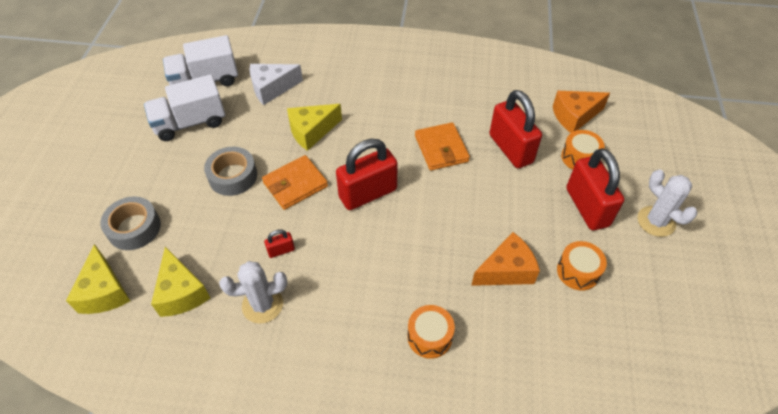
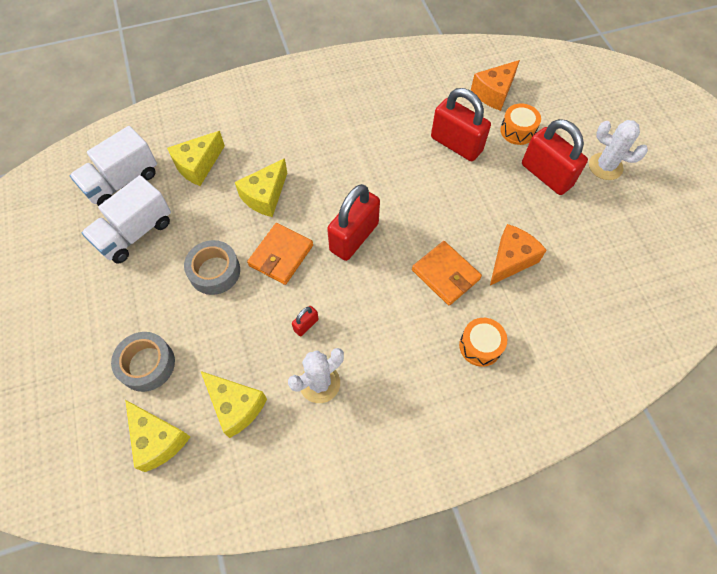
camera: 25 degrees left, 10 degrees up
white cheese [250,64,303,105] -> yellow cheese [167,131,225,186]
orange wallet [415,122,470,171] -> orange wallet moved to [412,241,482,306]
orange drum [557,241,607,291] -> none

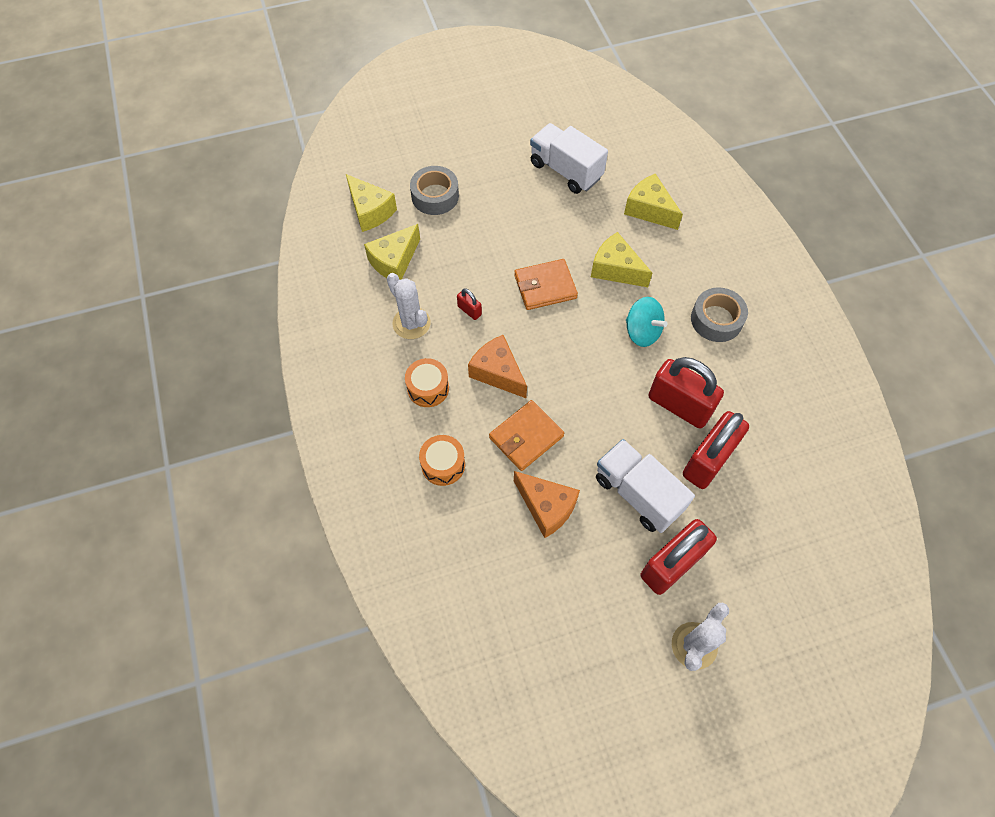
camera: 90 degrees right, 0 degrees up
white truck [70,126,157,206] -> white truck moved to [596,439,695,533]
yellow cheese [125,400,190,472] -> yellow cheese turned 90 degrees counterclockwise [346,174,397,232]
grey tape [184,240,240,295] -> grey tape moved to [691,287,748,342]
orange wallet [247,223,313,285] -> orange wallet turned 45 degrees counterclockwise [514,259,578,310]
red padlock [327,184,380,261] -> red padlock moved to [648,357,724,428]
orange cheese [471,60,520,111] -> orange cheese moved to [468,335,527,398]
orange drum [500,104,541,145] -> orange drum moved to [405,358,449,407]
none -> turquoise spinning top [626,297,667,347]

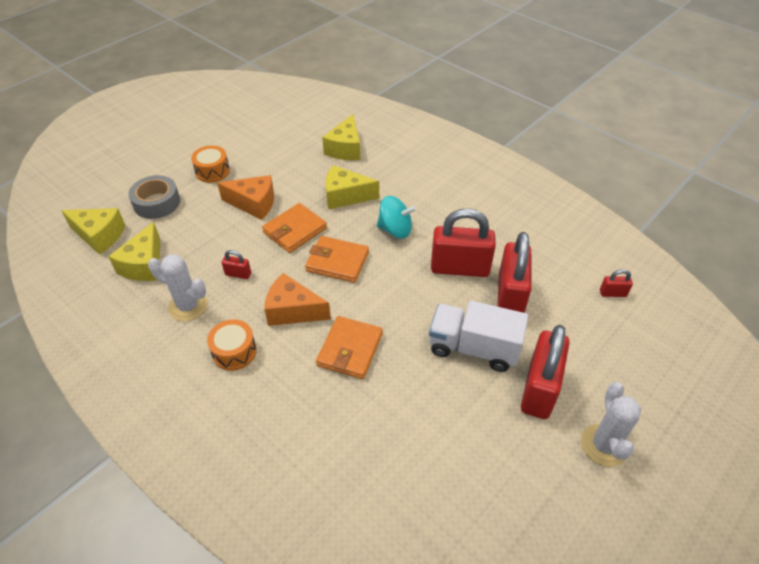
camera: 30 degrees left, 15 degrees down
orange drum [419,435,465,486] -> orange drum moved to [191,146,230,183]
orange cheese [514,471,580,538] -> orange cheese moved to [217,175,274,220]
white truck [530,123,608,194] -> none
yellow cheese [624,174,683,230] -> yellow cheese turned 90 degrees counterclockwise [322,114,360,160]
grey tape [691,287,748,342] -> none
none -> orange wallet [305,236,369,283]
none -> red padlock [600,269,633,297]

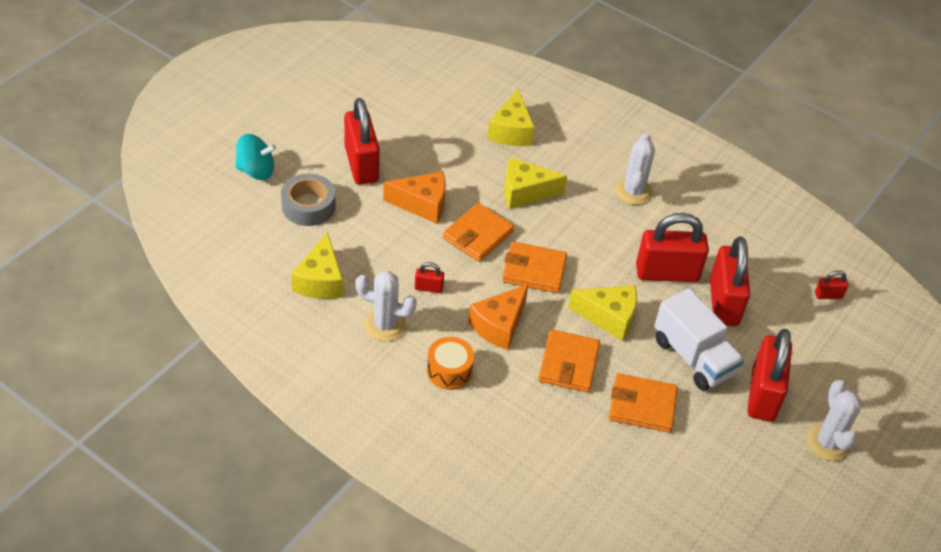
camera: 10 degrees left, 0 degrees up
yellow cheese [61,208,126,255] -> yellow cheese moved to [568,285,637,341]
orange drum [191,146,230,183] -> red padlock [344,98,380,185]
orange cheese [264,273,331,326] -> orange cheese turned 60 degrees counterclockwise [468,284,529,350]
turquoise spinning top [377,196,416,238] -> turquoise spinning top moved to [235,134,276,180]
white truck [429,301,528,372] -> white truck turned 135 degrees counterclockwise [654,288,744,391]
none -> orange wallet [609,373,678,432]
none -> white cactus [615,133,655,205]

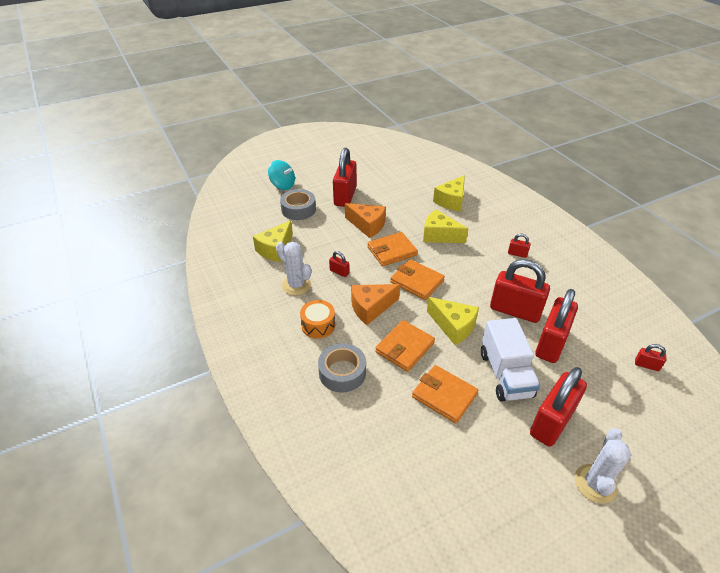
camera: 30 degrees right, 5 degrees down
white cactus [615,133,655,205] -> red padlock [508,234,531,258]
none -> grey tape [318,343,366,393]

